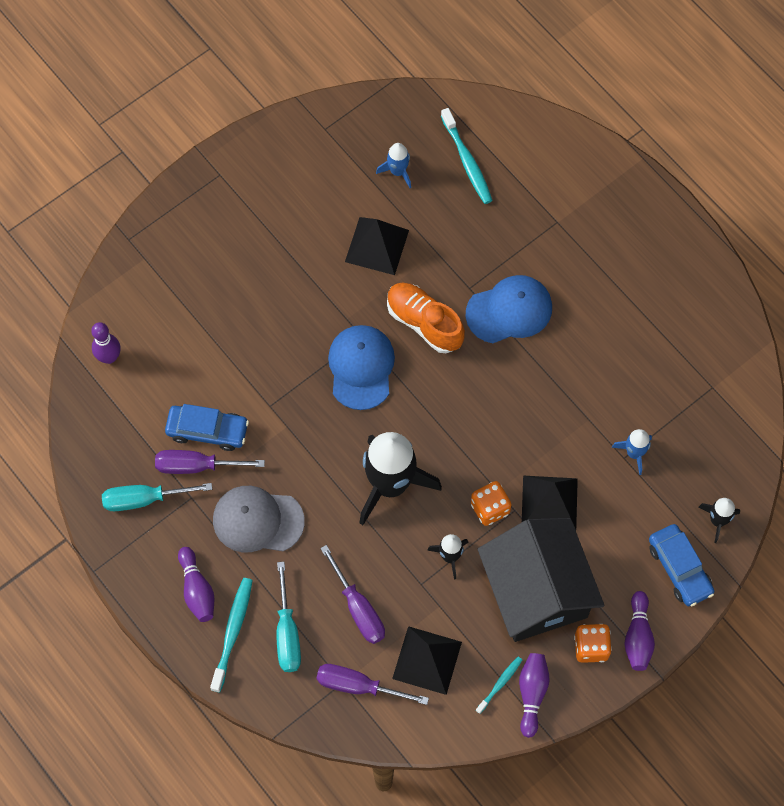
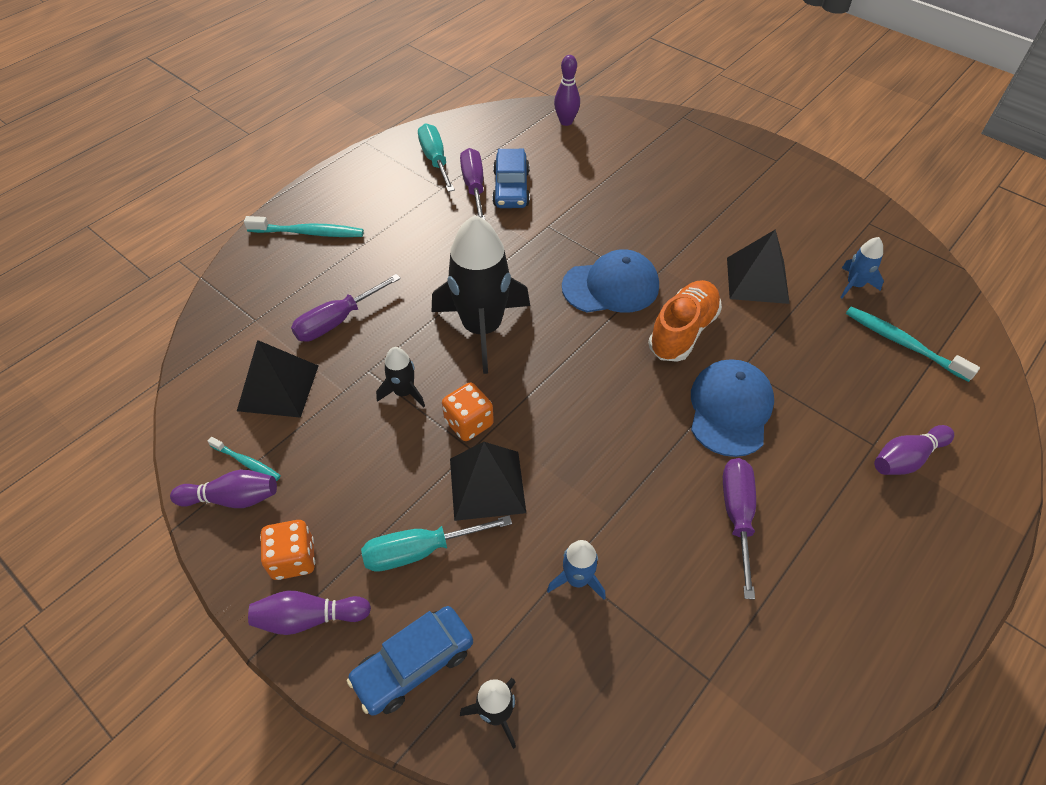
camera: 80 degrees right, 15 degrees down
purple bowling pin [178,547,215,622] -> purple bowling pin moved to [874,425,954,475]
grey cap [213,486,305,552] -> none
turquoise screwdriver [276,562,301,672] -> turquoise screwdriver moved to [361,515,512,572]
purple screwdriver [316,664,429,705] -> purple screwdriver moved to [723,458,756,600]
turquoise toothbrush [441,108,493,204] -> turquoise toothbrush turned 75 degrees clockwise [846,307,980,382]
blue cap [466,275,552,343] -> blue cap turned 135 degrees counterclockwise [691,359,774,457]
black house [478,518,604,642] -> none

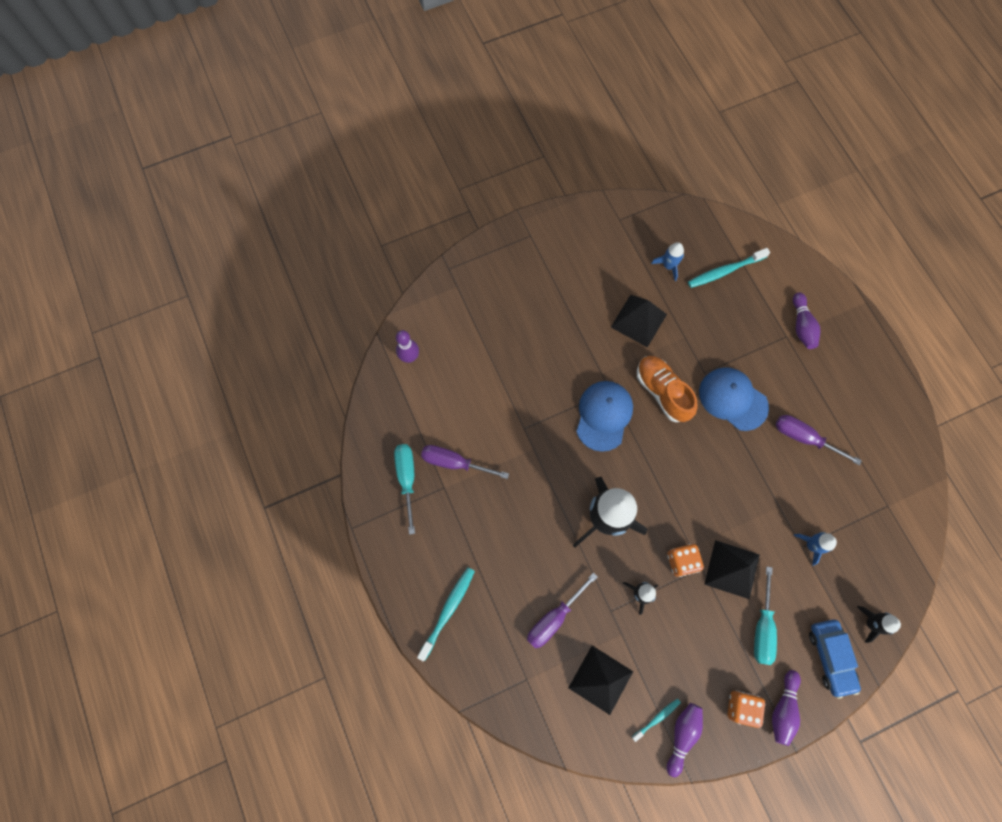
camera: 65 degrees left, 20 degrees up
purple screwdriver [291,274,401,342] -> purple screwdriver turned 60 degrees clockwise [527,573,598,648]
turquoise screwdriver [418,123,455,192] -> turquoise screwdriver turned 75 degrees clockwise [394,444,415,535]
blue car [492,149,530,208] -> none

